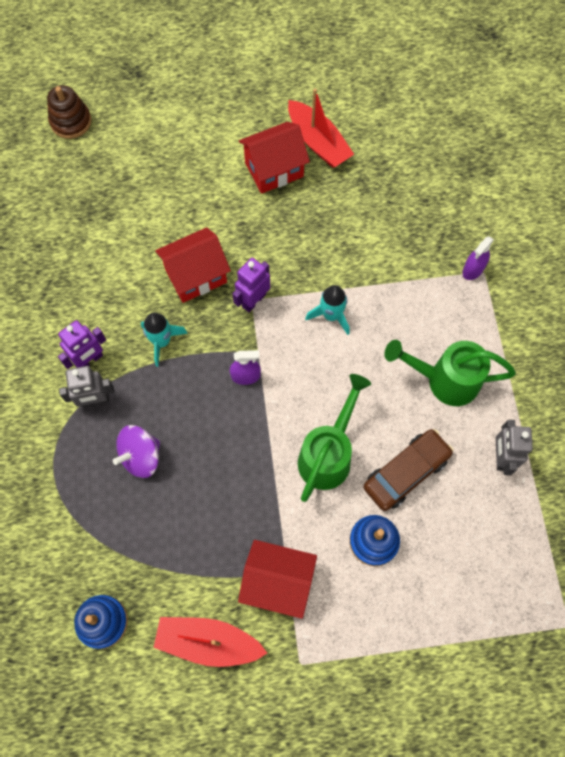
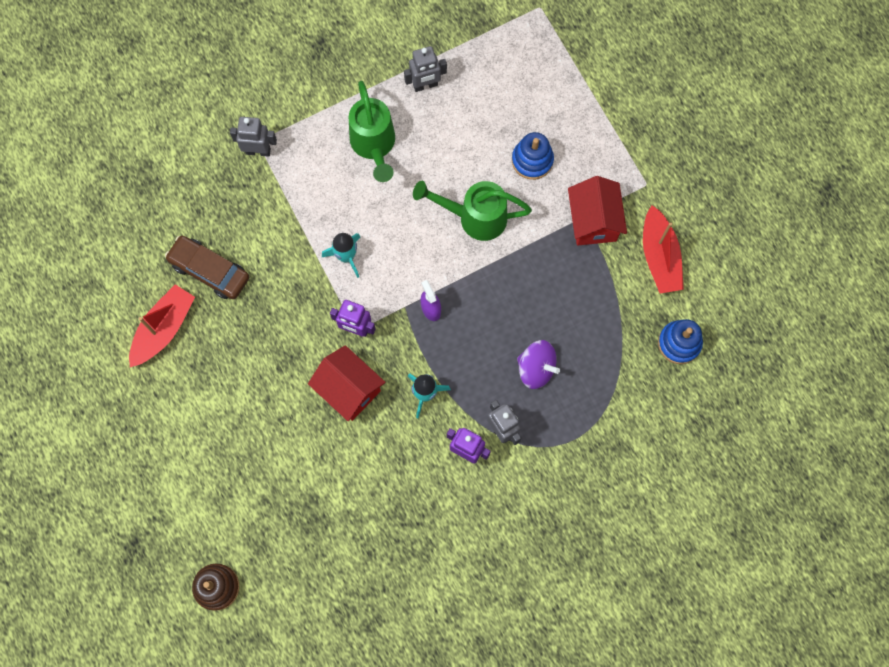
camera: 110 degrees left, 5 degrees up
red house [239,122,310,194] -> none
brown car [363,429,454,511] -> brown car moved to [165,236,249,299]
purple spray bottle [462,236,494,280] -> grey robot [230,117,277,157]

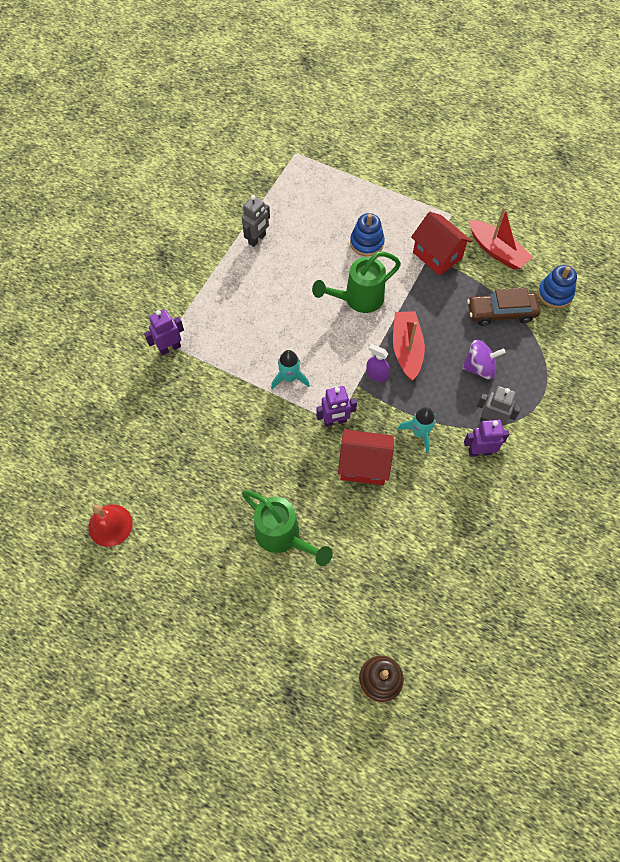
camera: 35 degrees left, 10 degrees down
red boat [129,284,195,367] -> red boat moved to [393,311,425,381]
brown car [165,236,249,299] -> brown car moved to [467,288,541,326]
grey robot [230,117,277,157] -> purple robot [144,309,184,356]
green watering can [349,81,395,182] -> green watering can moved to [242,490,333,566]
none -> red bell [88,504,133,547]

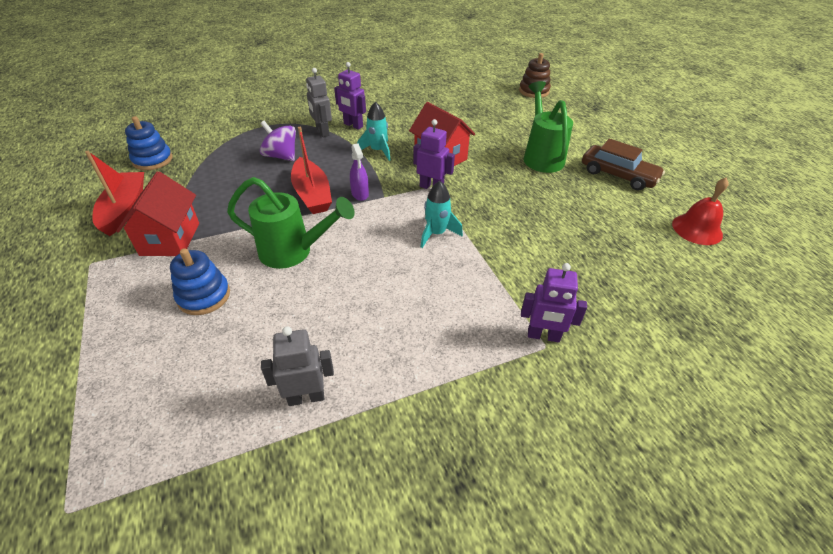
camera: 140 degrees left, 20 degrees down
red boat [393,311,425,381] -> red boat turned 60 degrees counterclockwise [291,127,332,214]
brown car [467,288,541,326] -> brown car moved to [582,139,665,190]

